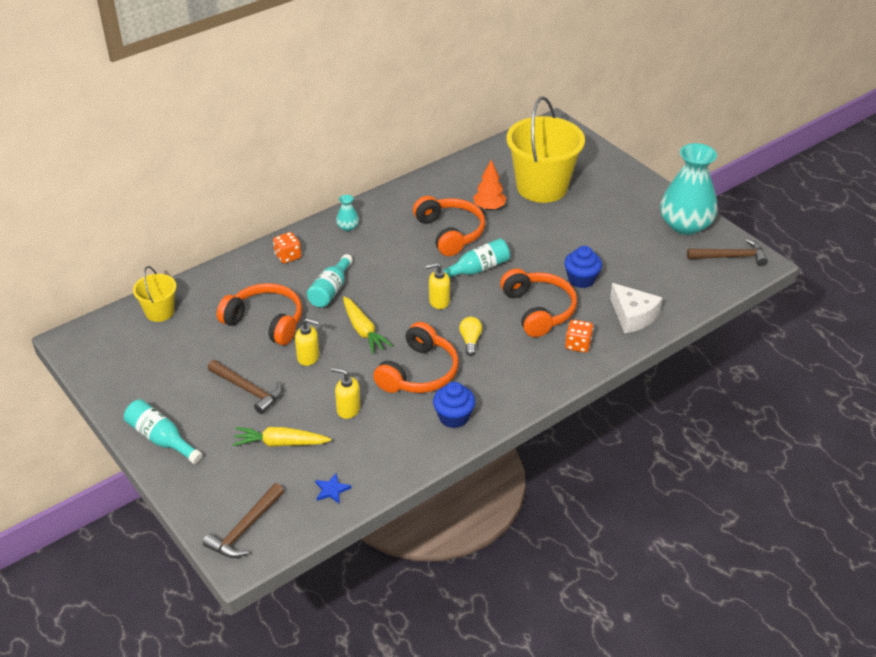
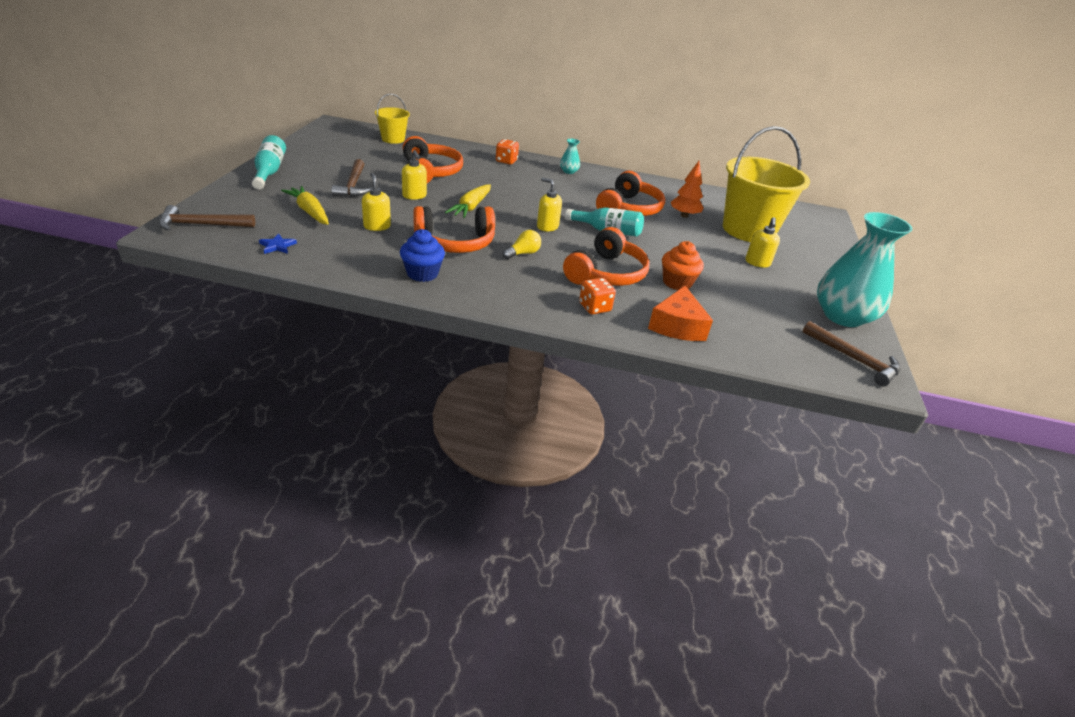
camera: 45 degrees right, 5 degrees down
turquoise bottle [307,254,353,308] -> none
blue cupcake [564,246,602,288] -> orange cupcake [662,241,704,290]
white cheese [610,283,662,333] -> orange cheese [648,286,713,341]
none -> yellow soap dispenser [745,217,780,268]

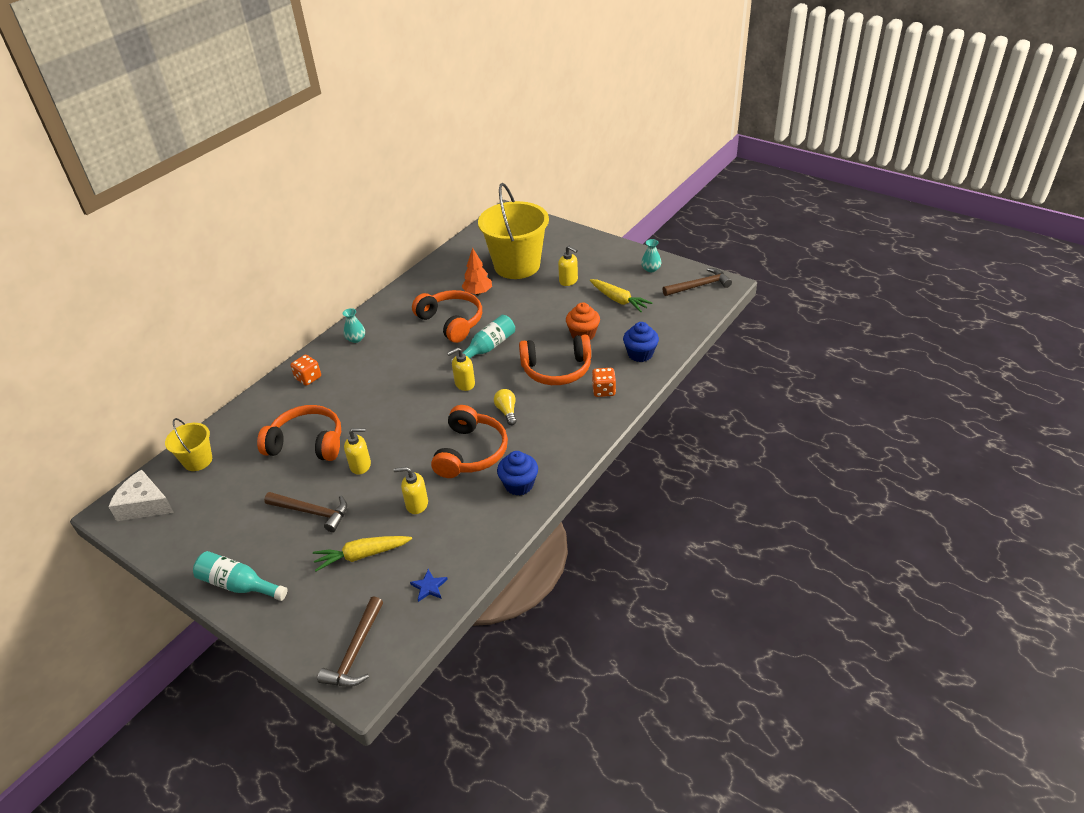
camera: 60 degrees left, 5 degrees up
yellow carrot [445,184,491,218] -> yellow carrot moved to [590,279,652,312]
orange headphones [563,227,650,286] -> orange headphones turned 120 degrees clockwise [519,334,591,385]
orange cheese [648,286,713,341] -> blue cupcake [623,322,659,362]
turquoise vase [817,212,913,327] -> turquoise vase [641,239,661,272], size x0.41
none -> white cheese [109,470,174,521]

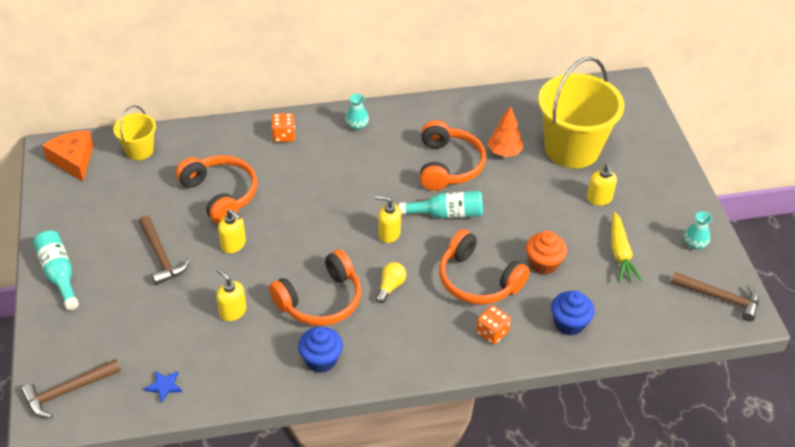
camera: 40 degrees right, 5 degrees up
white cheese [109,470,174,521] -> orange cheese [42,131,93,181]
yellow carrot [313,536,412,571] -> none

